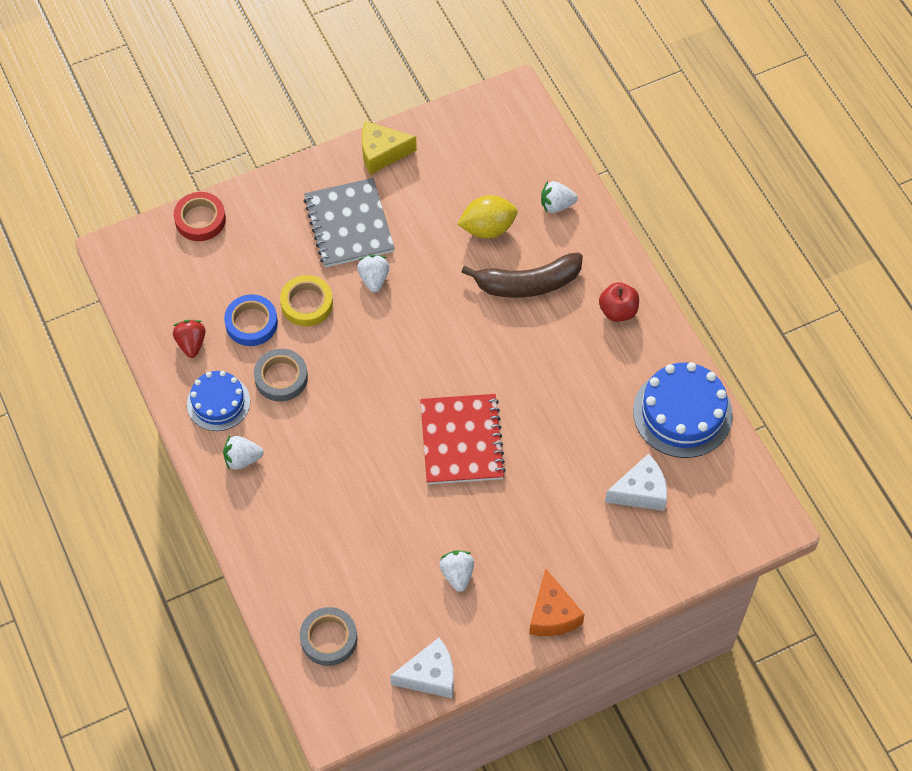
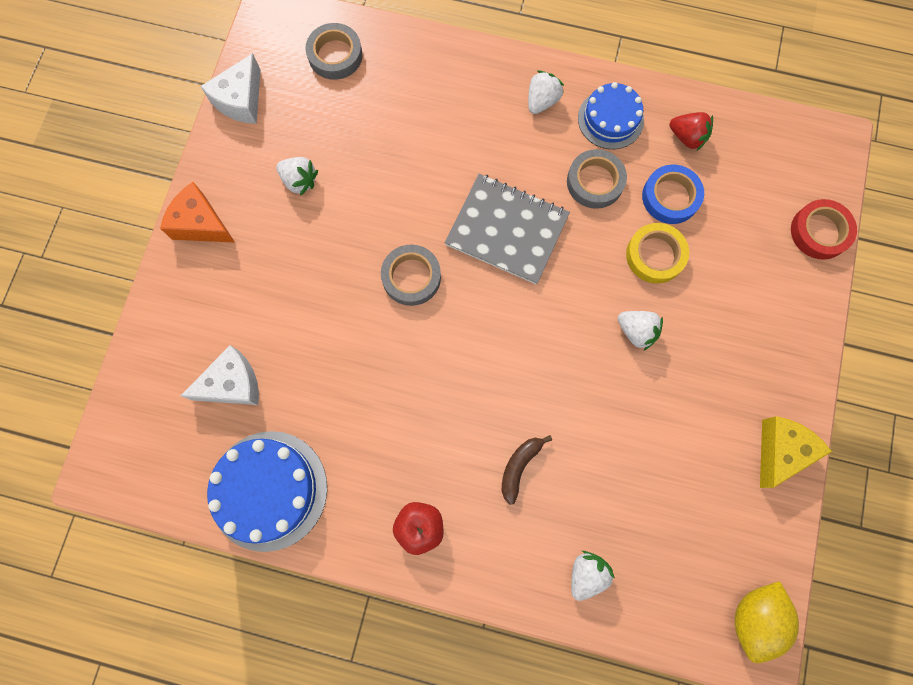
camera: 130 degrees right, 15 degrees up
grey notebook [304,178,395,267] -> grey notebook moved to [445,174,570,284]
red notebook [420,394,506,484] -> grey tape [381,245,441,306]
yellow lemon [457,195,518,239] -> yellow lemon moved to [735,581,799,663]
brown banana [461,252,583,298] -> brown banana [502,435,552,505], size x0.53
white cheese [605,454,667,511] -> white cheese turned 135 degrees counterclockwise [181,345,259,405]

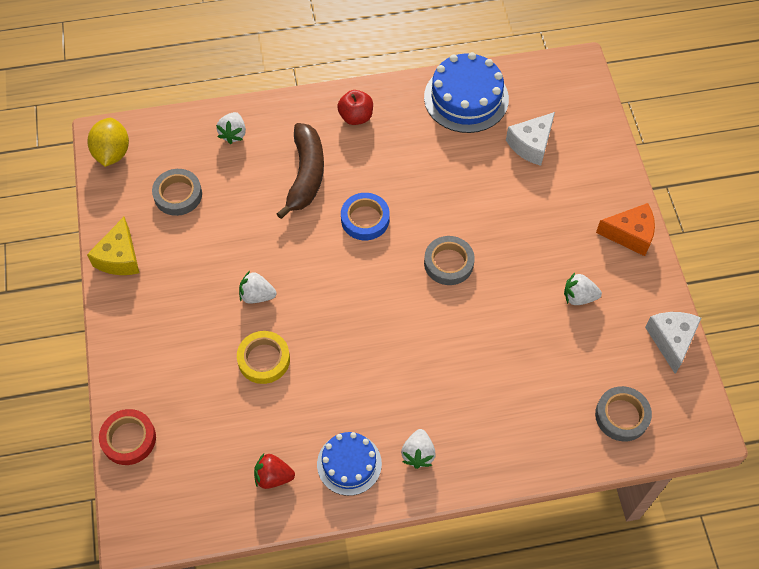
camera: 155 degrees right, 15 degrees down
grey notebook [445,174,570,284] -> none
brown banana [502,435,552,505] -> brown banana [277,123,324,219], size x1.88
grey tape [567,149,627,209] -> grey tape moved to [152,169,202,216]
blue tape [642,164,704,224] -> blue tape moved to [341,193,390,240]

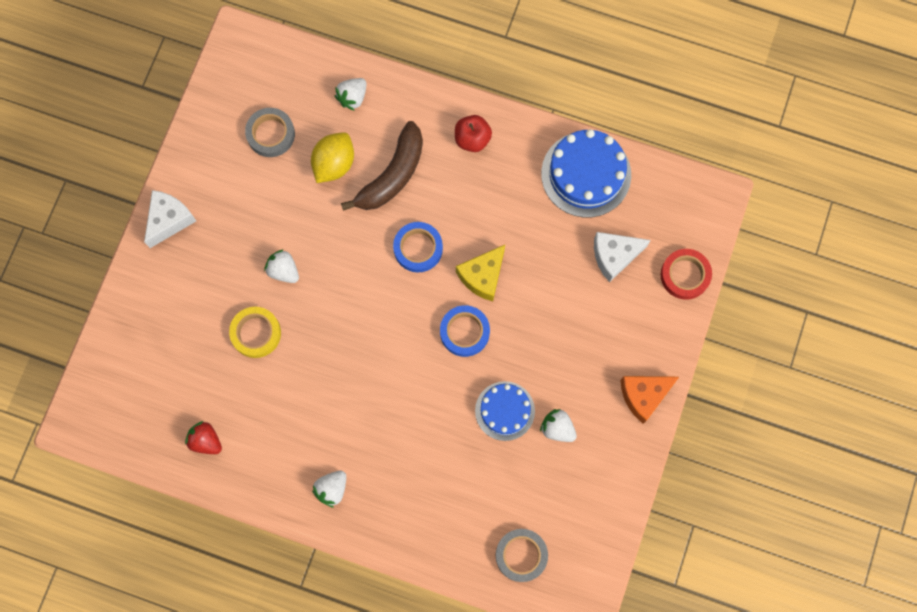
camera: 30 degrees right, 15 degrees up
yellow lemon [87,118,129,167] -> yellow lemon moved to [311,132,354,183]
yellow cheese [87,217,139,275] -> yellow cheese moved to [456,245,505,301]
red tape [99,409,156,465] -> red tape moved to [661,249,712,300]
blue cake [317,432,382,496] -> blue cake moved to [475,381,535,441]
grey tape [424,236,475,285] -> blue tape [440,305,490,357]
orange cheese [596,203,655,256] -> orange cheese turned 120 degrees clockwise [620,376,679,424]
white cheese [645,312,701,374] -> white cheese moved to [144,190,196,248]

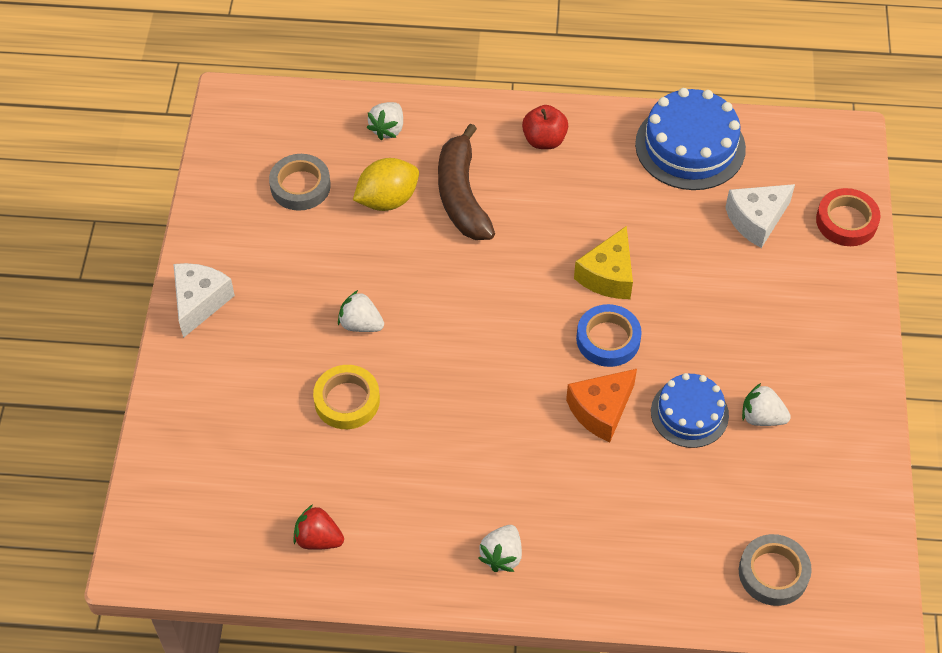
camera: 15 degrees left, 20 degrees down
yellow lemon [311,132,354,183] -> yellow lemon turned 45 degrees clockwise [353,158,419,211]
brown banana [341,121,423,211] -> brown banana turned 150 degrees clockwise [438,124,495,240]
blue tape [393,222,443,273] -> none
orange cheese [620,376,679,424] -> orange cheese moved to [566,369,637,442]

